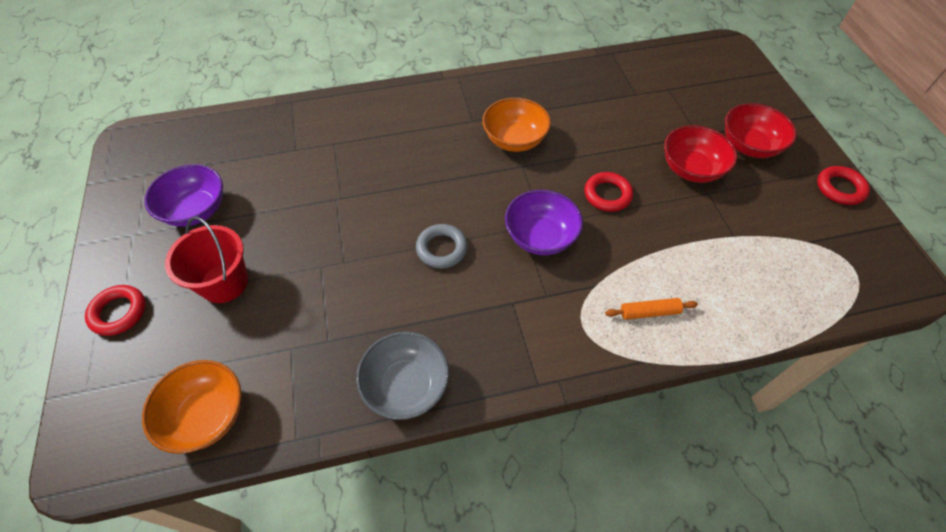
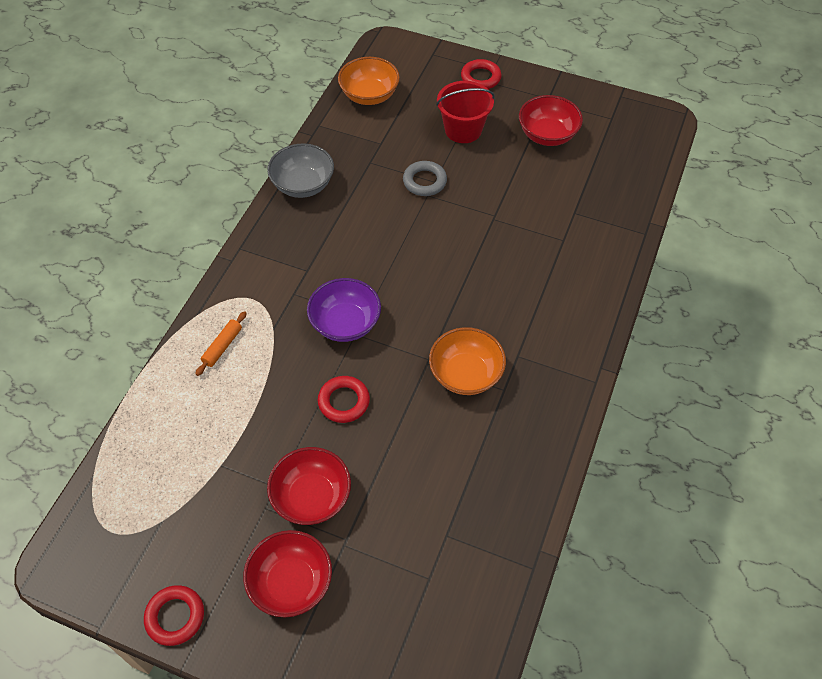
camera: 125 degrees right, 0 degrees up
purple bowl [144,164,223,227] -> red bowl [519,95,583,146]
grey ring [416,224,468,269] -> grey ring moved to [403,161,447,196]

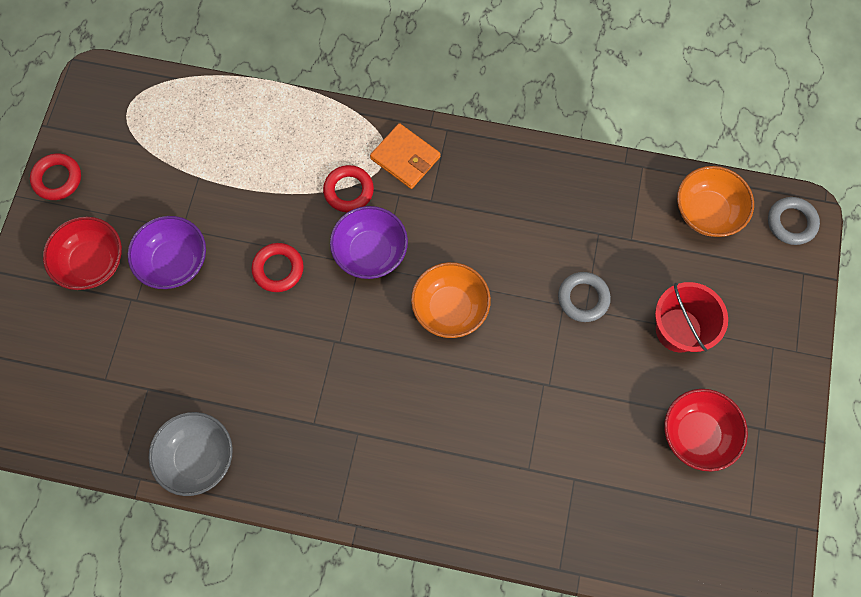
camera: 80 degrees right, 15 degrees up
orange rolling pin [196,311,247,376] -> none
grey bowl [267,143,334,198] -> grey bowl moved to [148,412,233,496]
red bowl [267,447,351,525] -> purple bowl [128,216,206,289]
orange bowl [429,327,506,395] -> orange bowl moved to [411,262,491,338]
red ring [461,59,502,89] -> red ring moved to [323,165,374,212]
none -> orange wallet [370,123,440,189]
none -> grey ring [768,197,820,245]

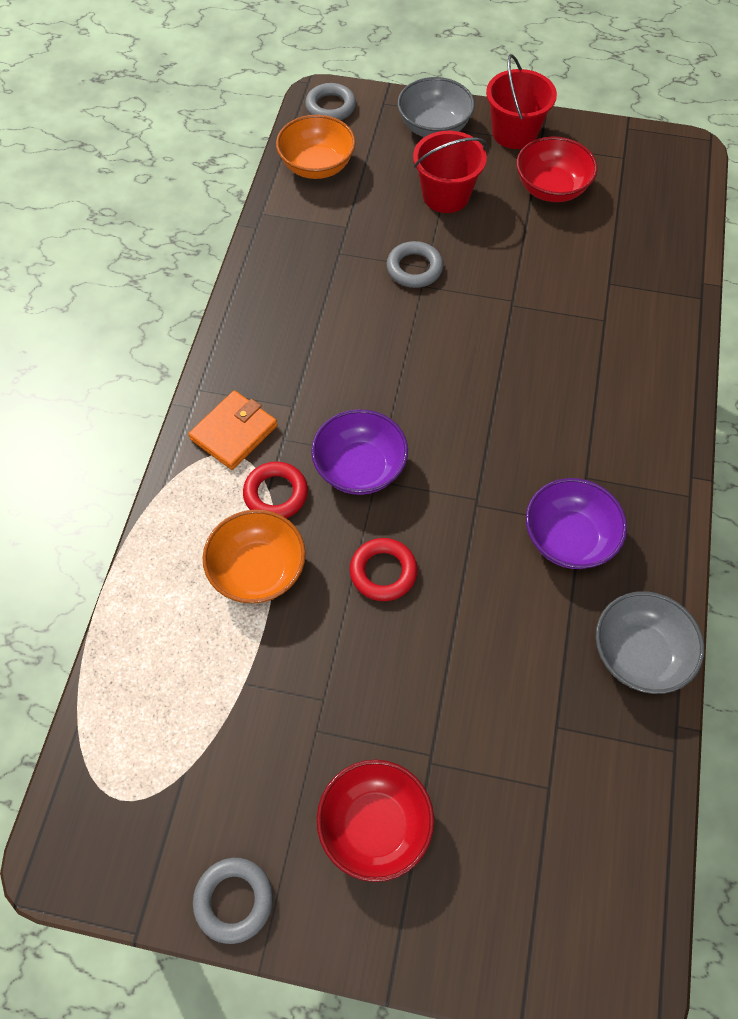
camera: 90 degrees left, 10 degrees down
red ring [30,153,81,200] -> grey ring [193,858,273,944]
purple bowl [128,216,206,289] -> purple bowl moved to [526,478,627,569]
orange bowl [411,262,491,338] -> orange bowl moved to [202,509,306,603]
none -> grey bowl [397,77,475,137]
none -> red bucket [486,54,557,149]

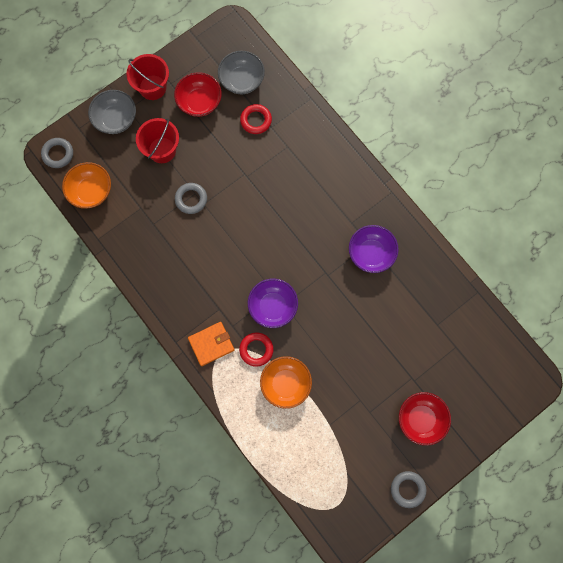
camera: 50 degrees left, 15 degrees up
orange wallet [188,390,277,470] -> orange wallet turned 75 degrees clockwise [188,322,234,366]
red ring [350,538,418,601] -> red ring moved to [240,104,272,134]
grey bowl [596,591,704,694] -> grey bowl moved to [218,51,265,94]

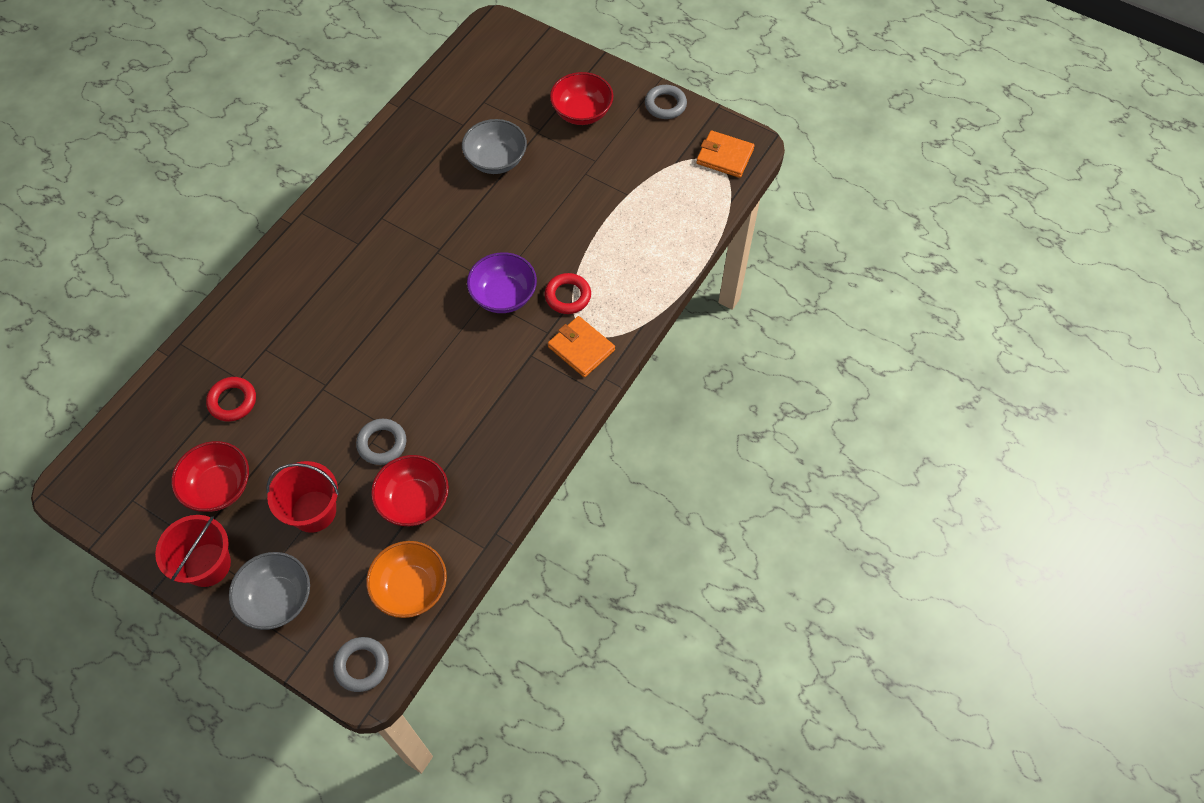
camera: 110 degrees left, 15 degrees down
grey bowl [218,51,265,94] -> grey bowl moved to [462,119,527,174]
orange bowl [260,356,312,409] -> none
purple bowl [349,225,399,273] -> none
none -> red bowl [371,455,449,526]
none -> orange wallet [696,130,754,178]

